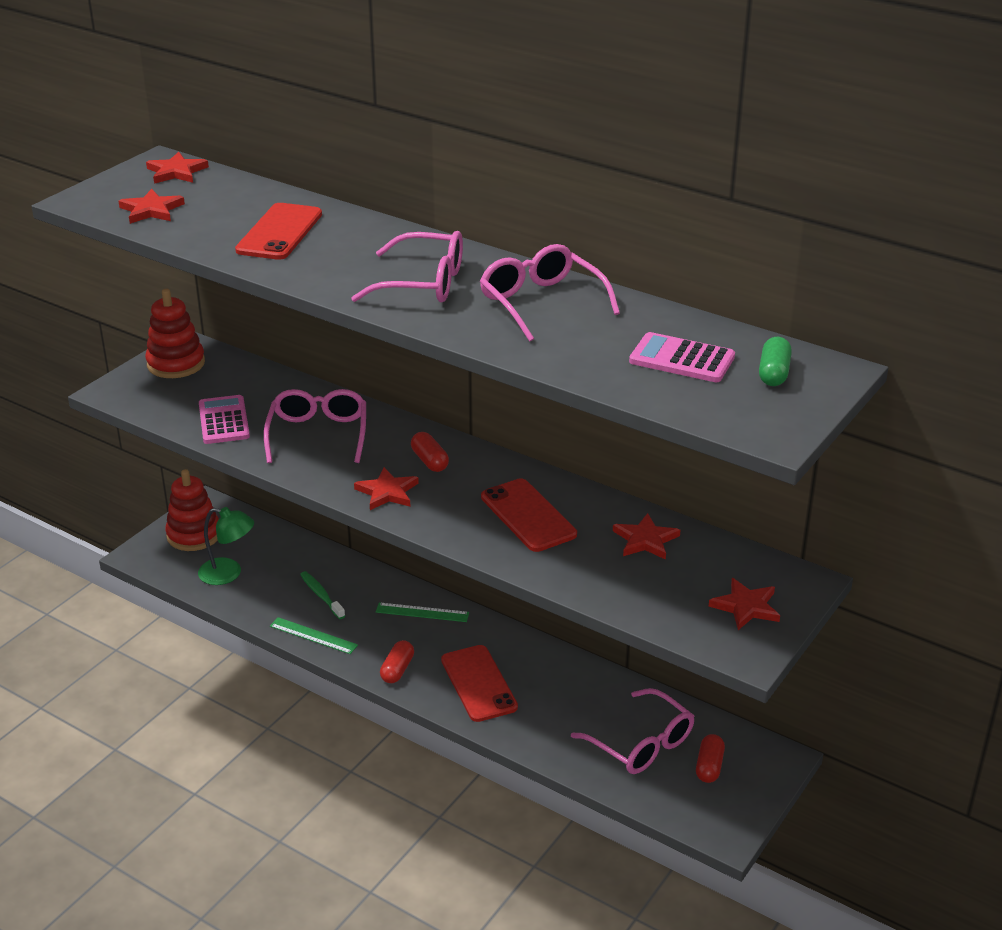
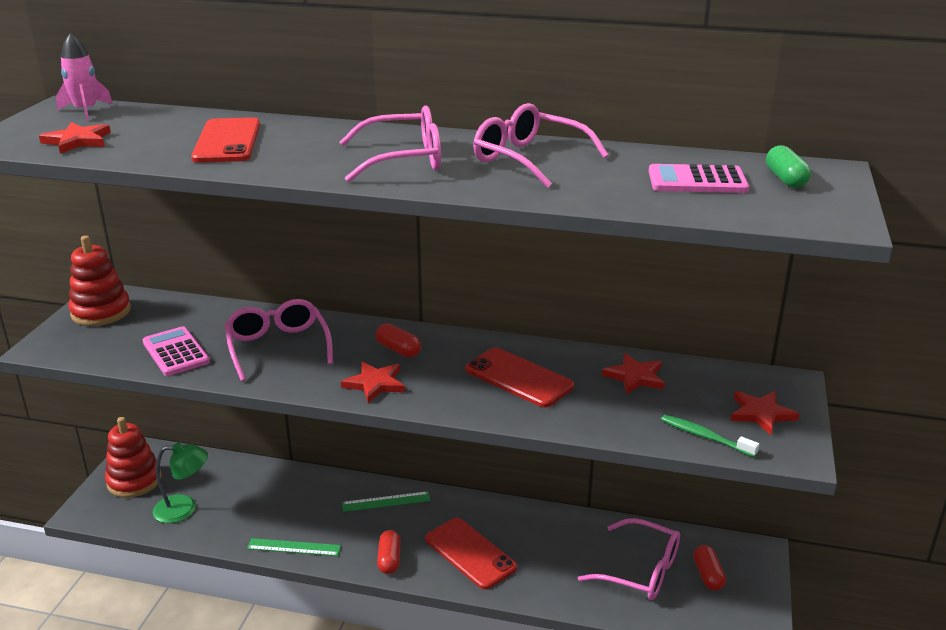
camera: 20 degrees left, 5 degrees down
red star [146,152,209,184] -> pink rocket [56,33,113,121]
green toothbrush [300,571,345,619] -> green toothbrush moved to [661,415,760,457]

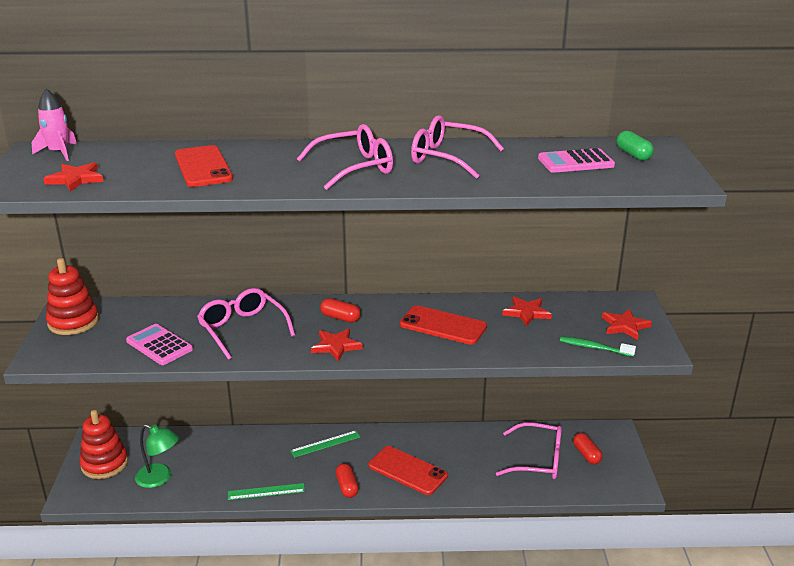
camera: 15 degrees left, 0 degrees up
green lamp [153,442,208,523] -> green lamp turned 45 degrees clockwise [135,424,179,488]

